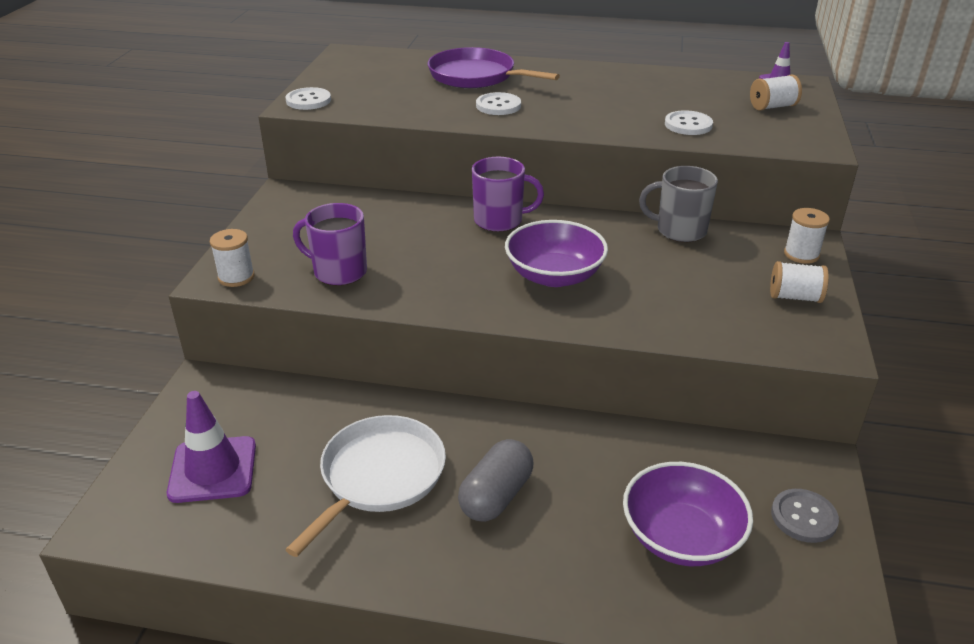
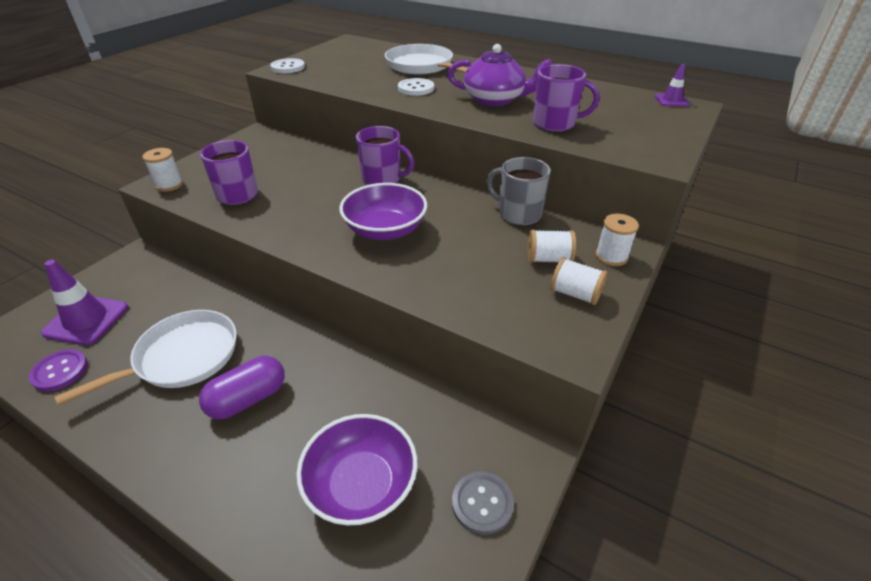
camera: 20 degrees right, 5 degrees up
purple pan [428,47,560,88] -> white pan [385,44,468,75]
grey capsule [458,439,533,522] -> purple capsule [199,356,285,419]
white button [665,110,713,135] -> purple mug [533,64,599,132]
white spool [750,74,802,111] -> white spool moved to [528,230,576,263]
none -> purple button [29,349,88,391]
none -> purple teapot [447,44,553,106]

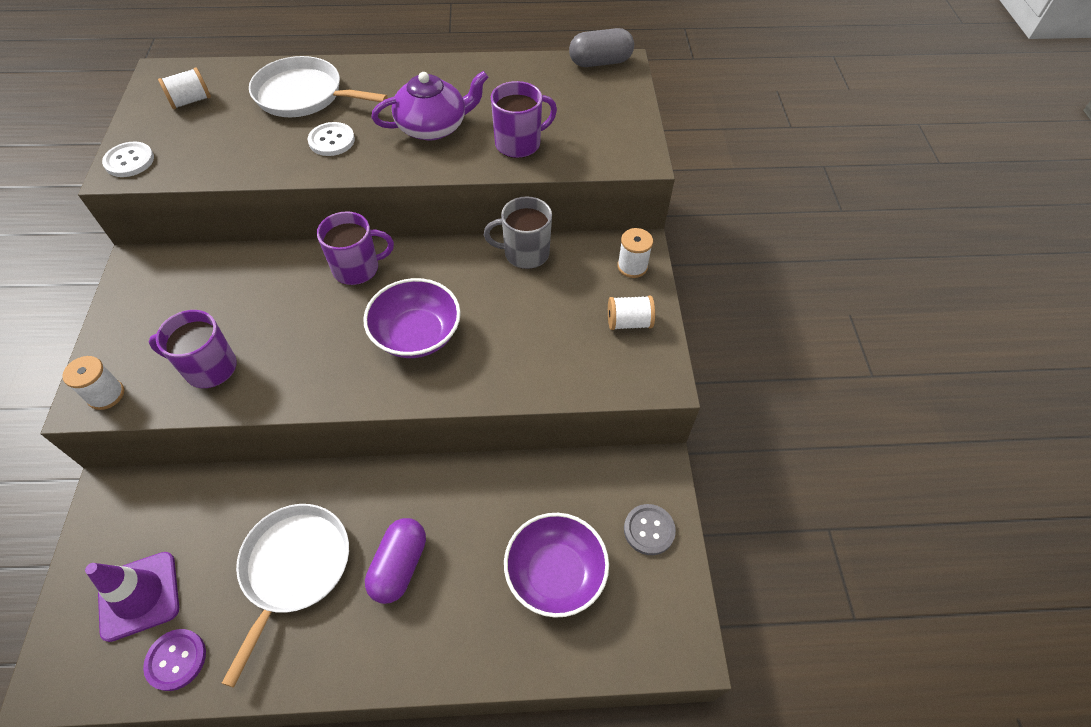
camera: 35 degrees left, 15 degrees up
white spool [528,230,576,263] -> white spool moved to [158,68,211,109]
purple traffic cone [655,64,690,106] -> grey capsule [569,28,634,67]

